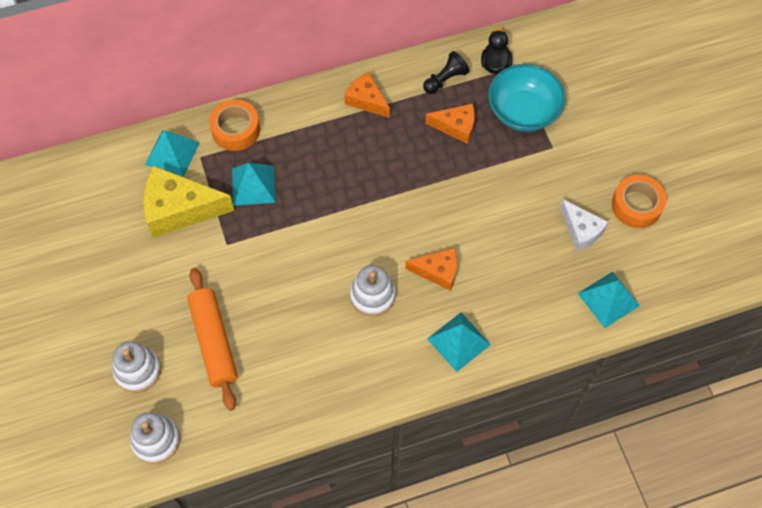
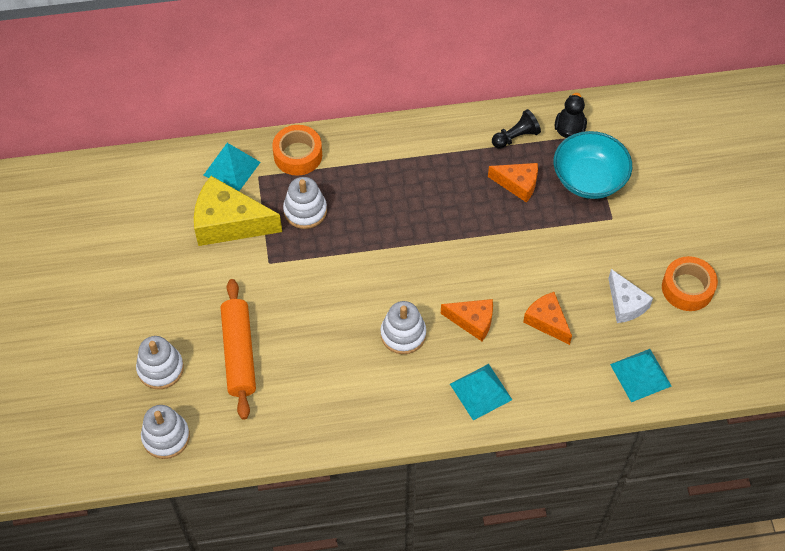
camera: 10 degrees right, 5 degrees down
turquoise pyramid [232,163,276,206] -> white stacking toy [283,177,327,229]
orange cheese [344,72,390,118] -> orange cheese moved to [523,292,572,345]

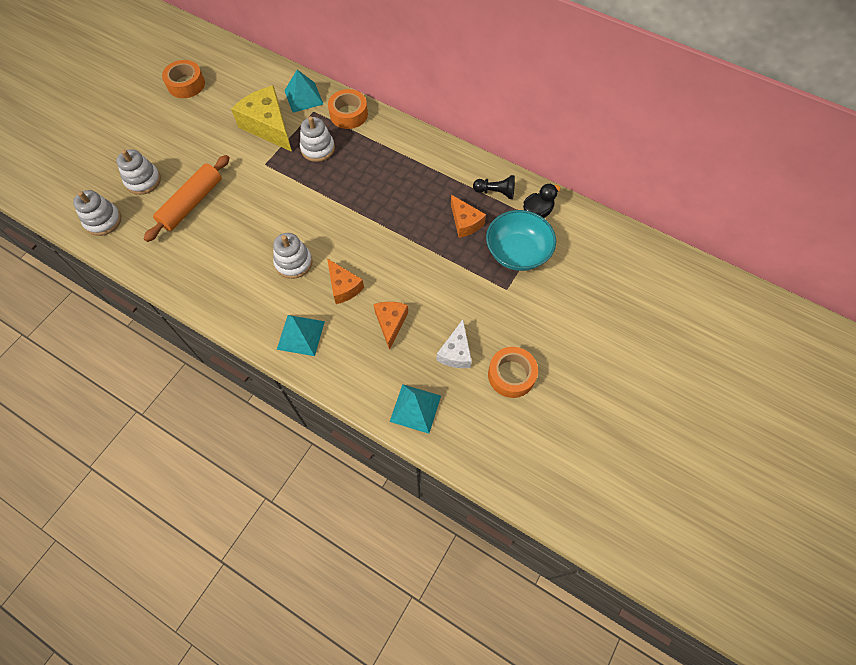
camera: 40 degrees right, 5 degrees up
none -> orange tape [162,60,205,98]

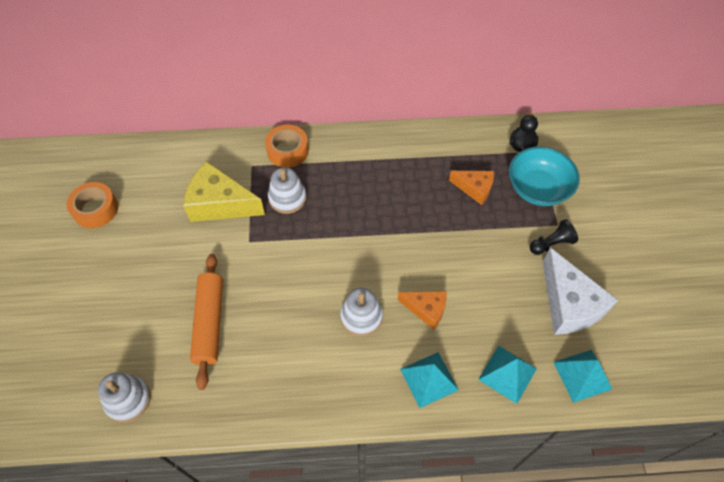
camera: 35 degrees left, 5 degrees down
white stacking toy [116,149,161,195] -> none
turquoise pyramid [284,70,323,113] -> turquoise pyramid moved to [478,346,537,404]
orange cheese [374,302,408,350] -> none
white cheese [436,320,472,368] -> white cheese [542,248,618,335], size x1.70
black pawn [473,175,515,199] -> black pawn moved to [530,219,578,255]
orange tape [488,347,538,398] -> none

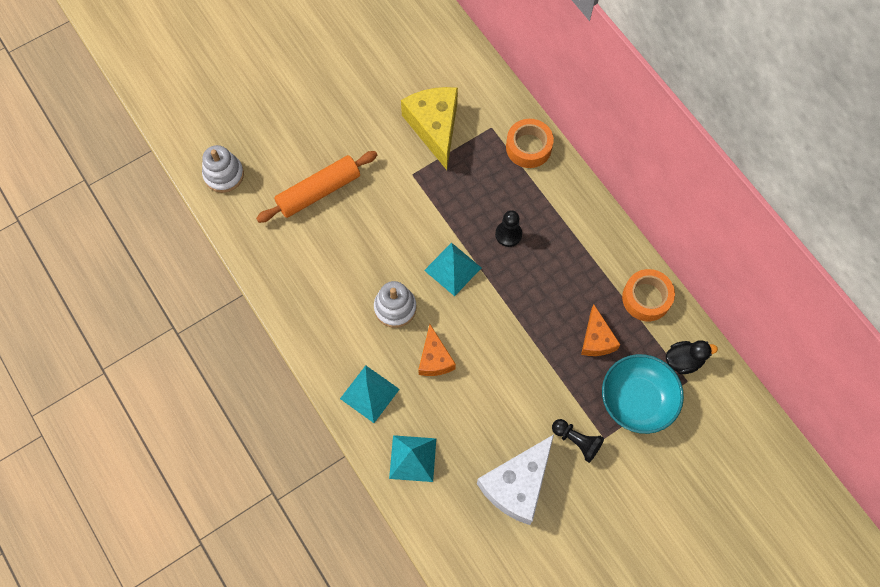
camera: 60 degrees right, 10 degrees up
orange tape [67,182,118,228] -> orange tape moved to [622,269,675,321]
white stacking toy [268,167,306,214] -> none
turquoise pyramid [553,350,612,403] -> turquoise pyramid moved to [424,243,481,296]
none -> black pawn [495,210,522,247]

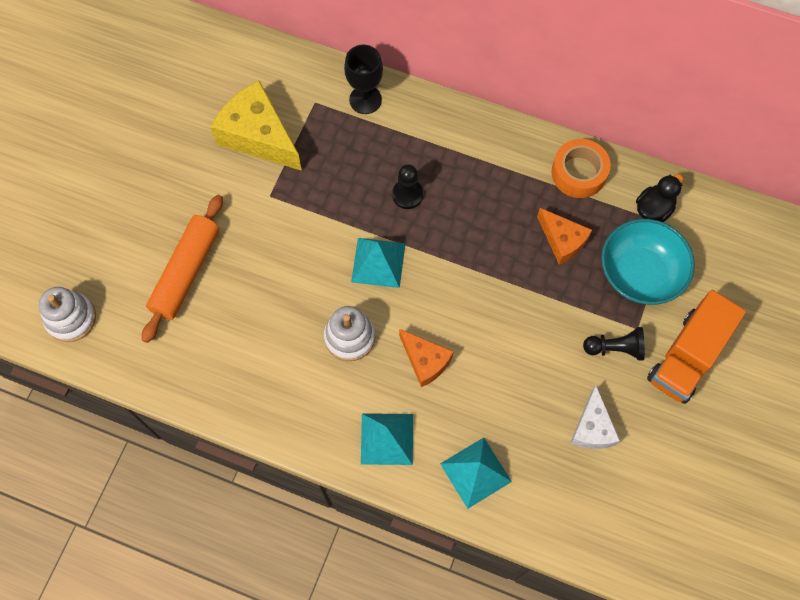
camera: 35 degrees left, 0 degrees up
white cheese [477,434,554,525] -> white cheese [570,386,620,449], size x0.59
orange tape [506,119,554,168] -> black goblet [344,45,383,114]
none -> orange truck [647,290,746,404]

